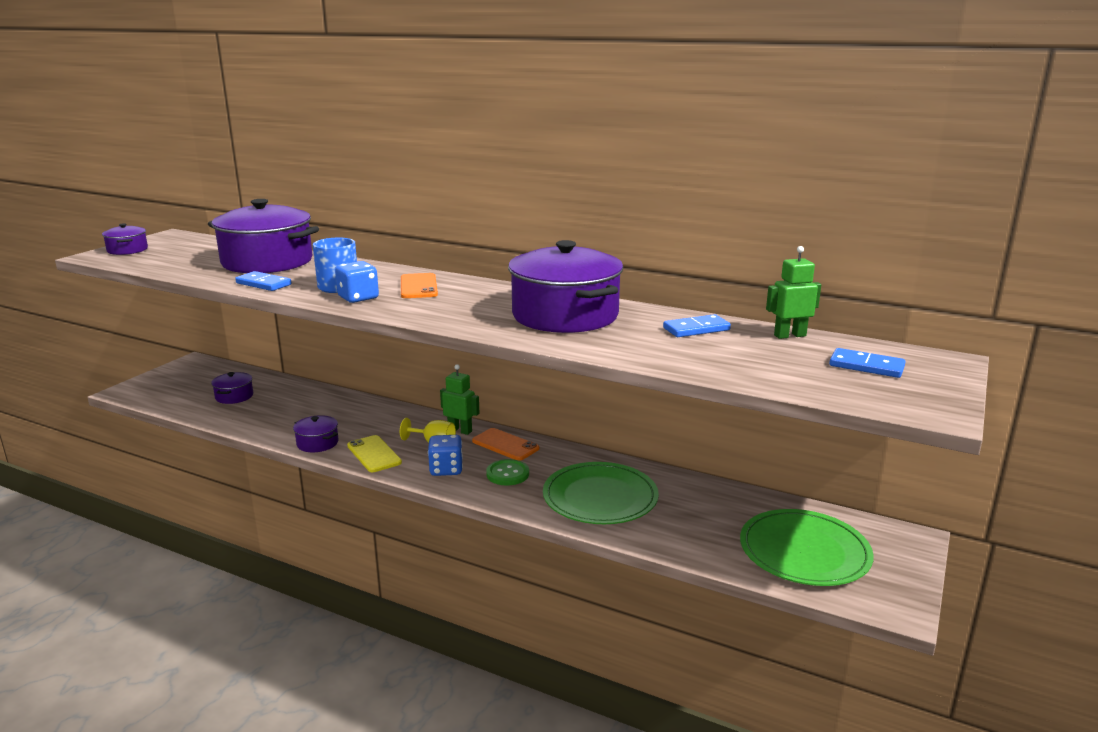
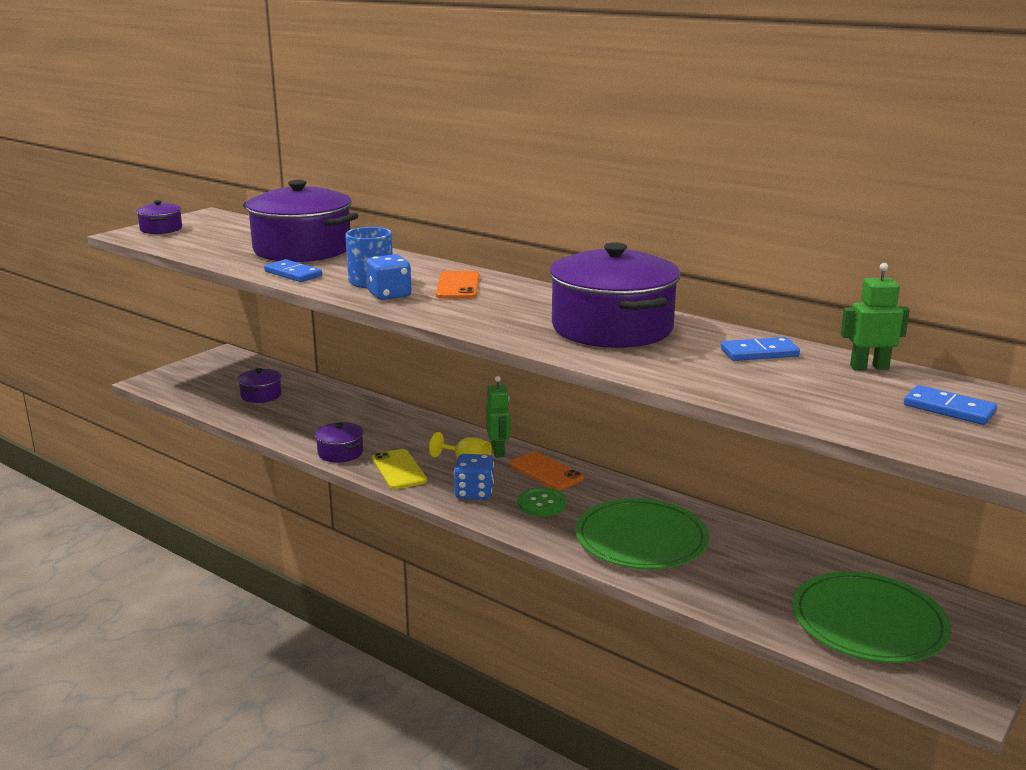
camera: 10 degrees right, 0 degrees up
green robot [440,364,479,435] -> green robot turned 45 degrees clockwise [486,376,510,458]

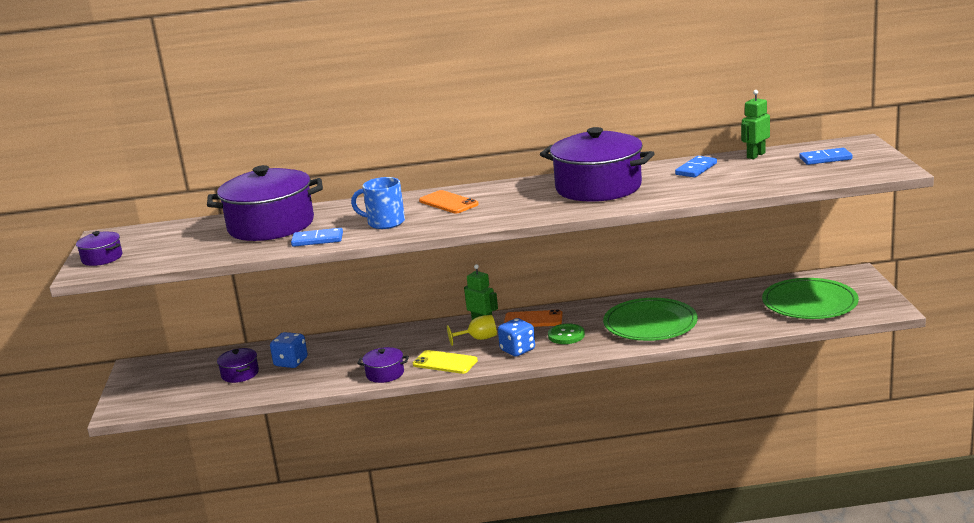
camera: 40 degrees left, 0 degrees up
blue dice [366,254,412,300] -> blue dice moved to [270,332,308,368]

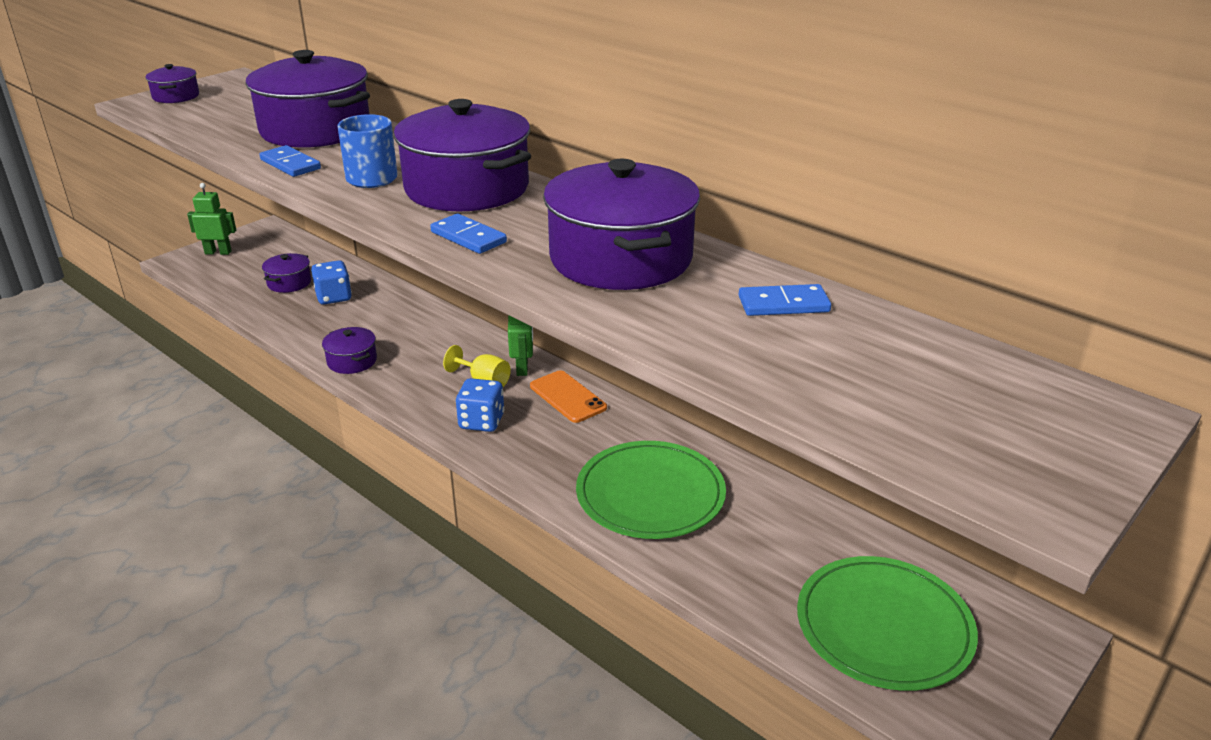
camera: 45 degrees right, 10 degrees up
yellow phone [413,350,478,374] -> none
orange phone [419,190,479,214] -> purple pot [394,99,531,211]
green button [548,323,585,344] -> none
green robot [741,90,770,159] -> green robot moved to [187,183,236,255]
blue domino [799,148,852,165] -> blue domino moved to [430,214,507,254]

